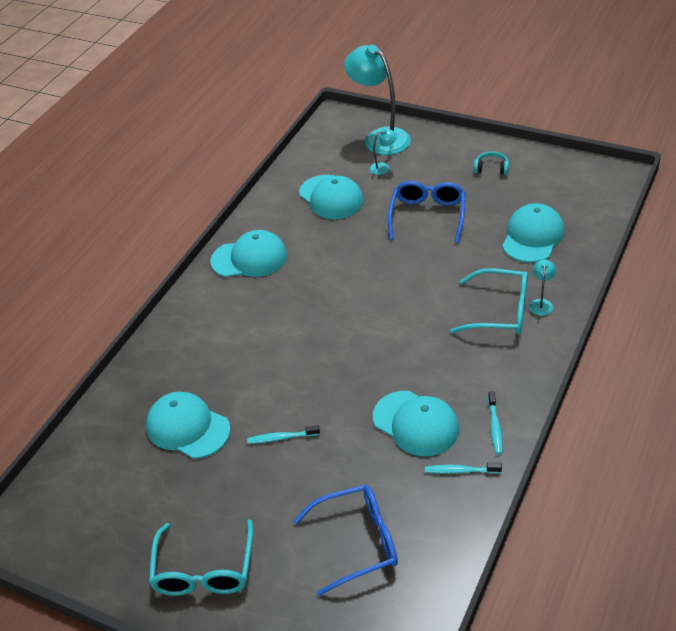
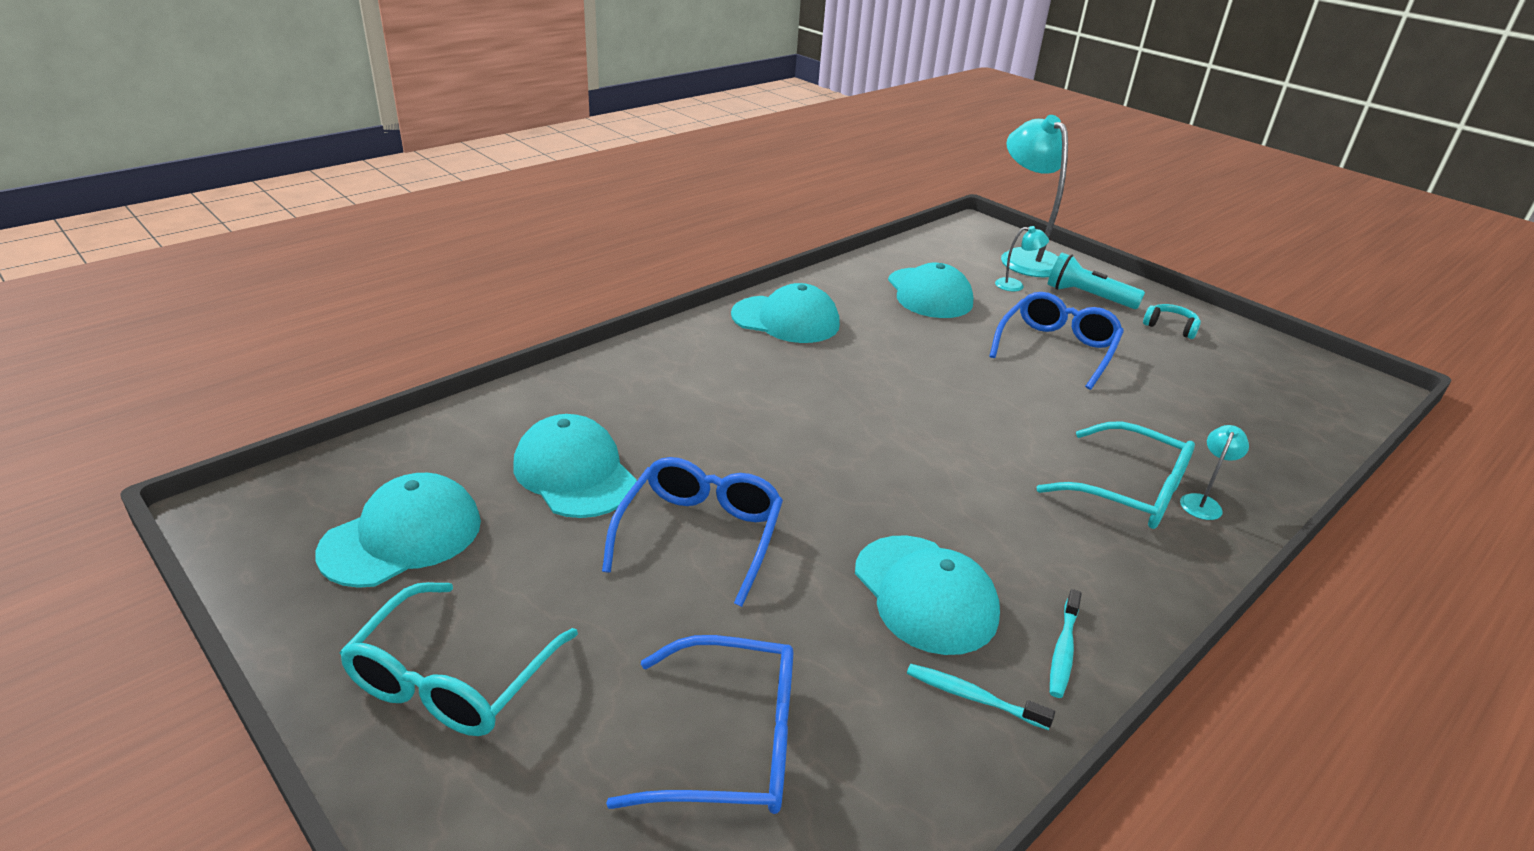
camera: 15 degrees right, 10 degrees down
turquoise toothbrush [247,425,320,444] -> blue glasses [602,457,783,607]
turquoise cap [502,203,565,263] -> turquoise cap moved to [315,473,481,588]
none -> turquoise flashlight [1048,253,1145,309]

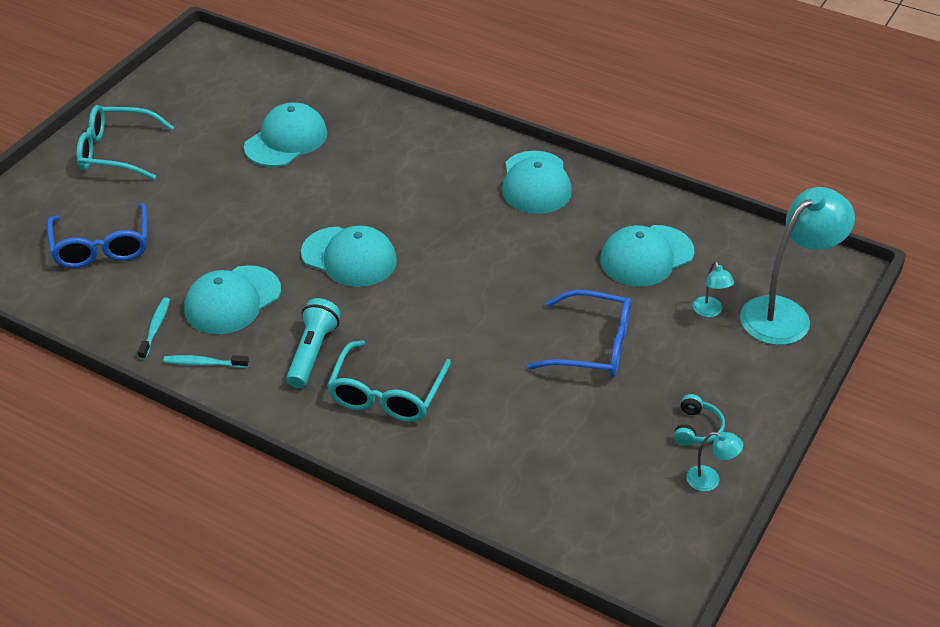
camera: 75 degrees right, 10 degrees up
turquoise cap [315,473,481,588] -> turquoise cap moved to [301,225,397,287]
blue glasses [602,457,783,607] -> none
turquoise flashlight [1048,253,1145,309] -> turquoise flashlight moved to [286,298,341,388]
turquoise lamp [1180,425,1249,520] -> turquoise lamp moved to [686,431,743,491]

